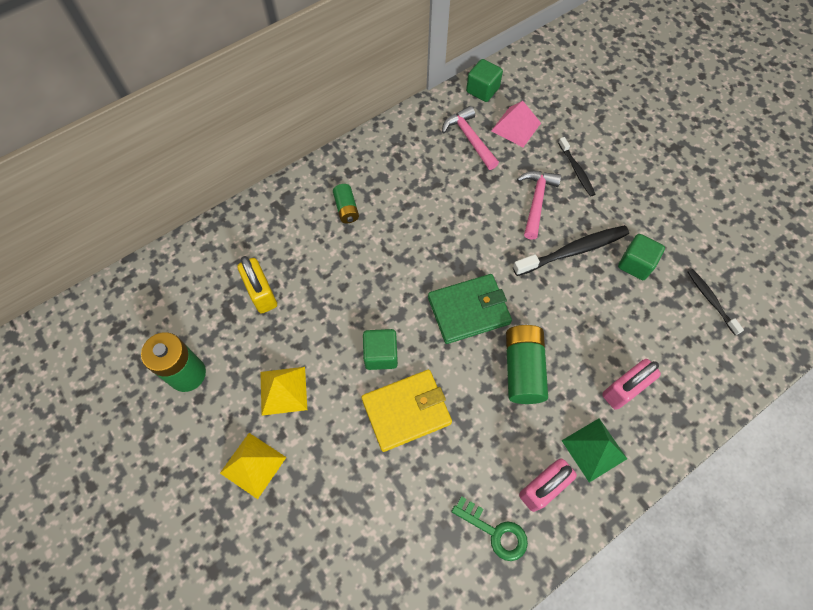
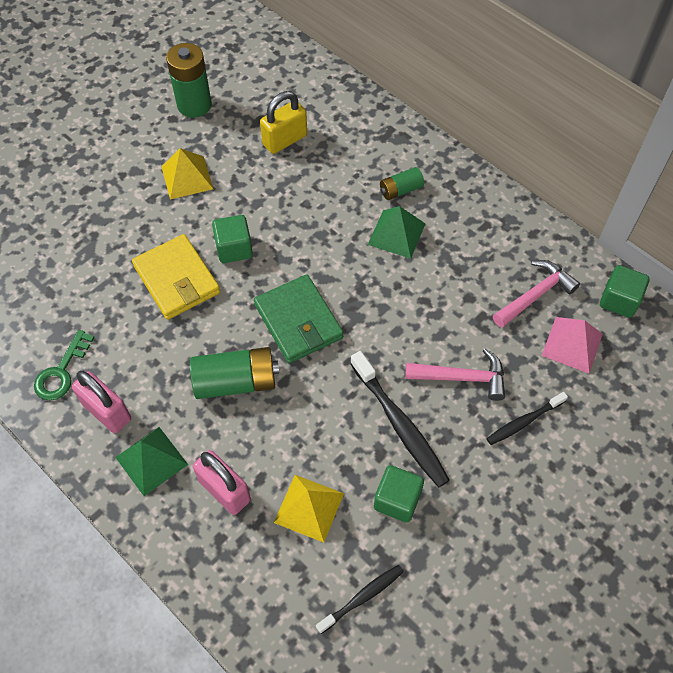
camera: 80 degrees right, 5 degrees down
yellow pyramid [220,433,286,499] -> yellow pyramid moved to [274,475,344,543]
none -> green pyramid [368,206,425,259]

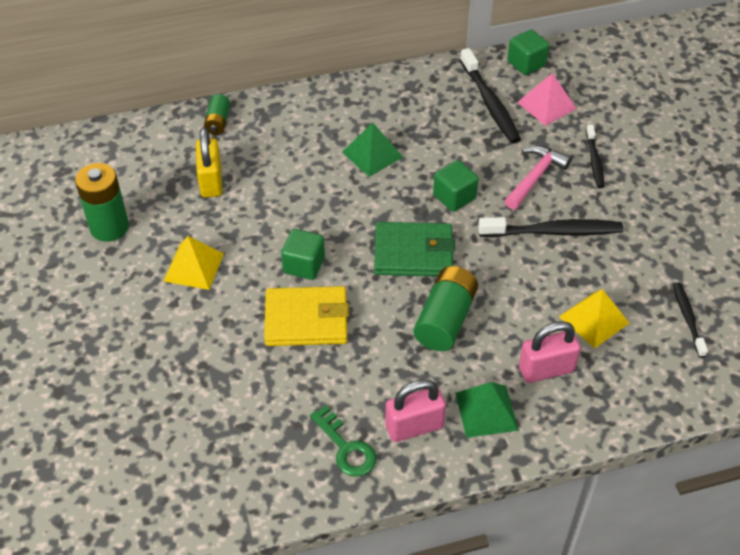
camera: 60 degrees left, 10 degrees down
green cube [374,465,424,523] -> green cube moved to [433,160,479,211]
green battery [380,167,424,200] -> green battery moved to [204,94,230,135]
pink hammer [493,260,580,328] -> black toothbrush [460,48,521,144]

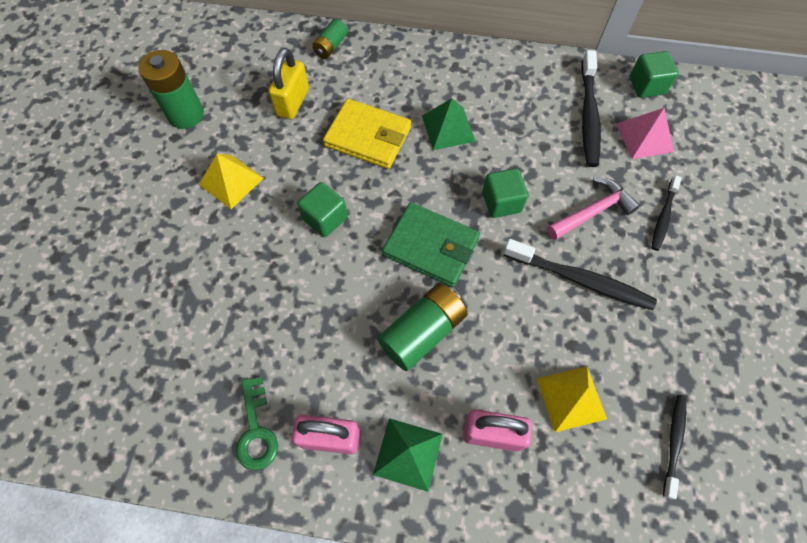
camera: 25 degrees right, 15 degrees up
yellow wallet [264,286,349,346] -> yellow wallet moved to [323,99,411,169]

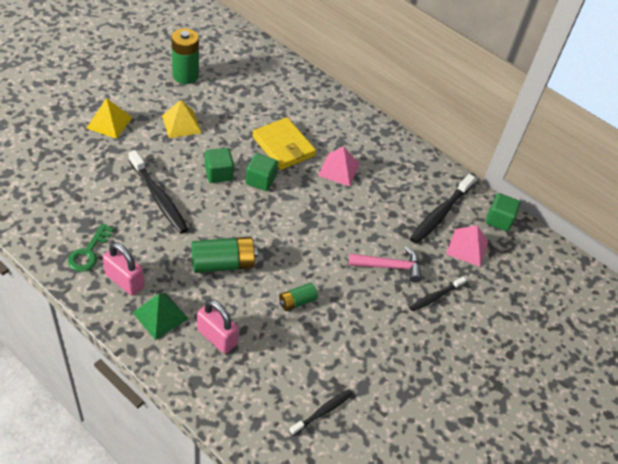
camera: 25 degrees right, 15 degrees down
yellow padlock [268,48,309,119] -> none
green battery [312,19,348,59] -> green battery moved to [279,283,318,311]
green wallet [382,202,480,287] -> none
green pyramid [422,98,476,150] -> pink pyramid [318,146,359,186]
green cube [482,168,528,218] -> green cube moved to [246,153,278,191]
black toothbrush [503,239,657,310] -> black toothbrush moved to [128,150,188,234]
yellow pyramid [537,366,607,432] -> yellow pyramid moved to [87,98,132,139]

